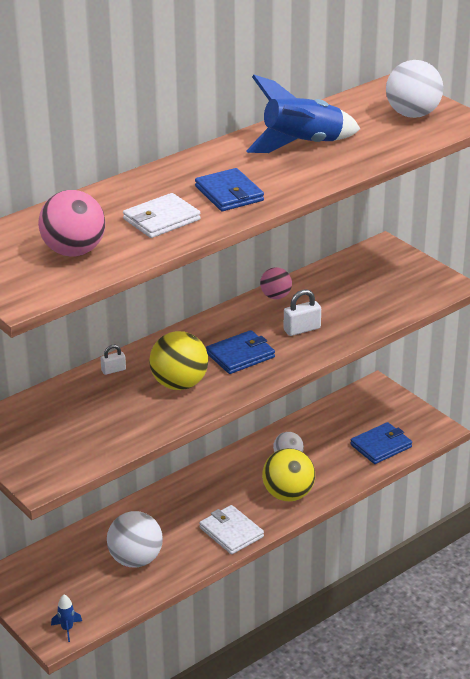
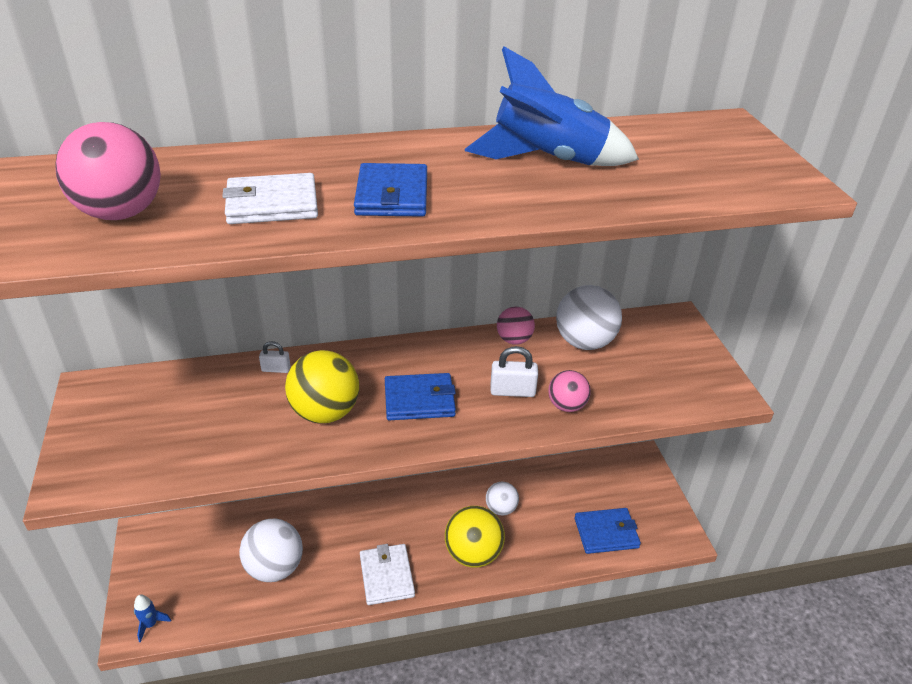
camera: 25 degrees right, 5 degrees up
white ball [386,60,443,118] -> white ball moved to [556,285,622,350]
none -> pink ball [548,370,591,412]

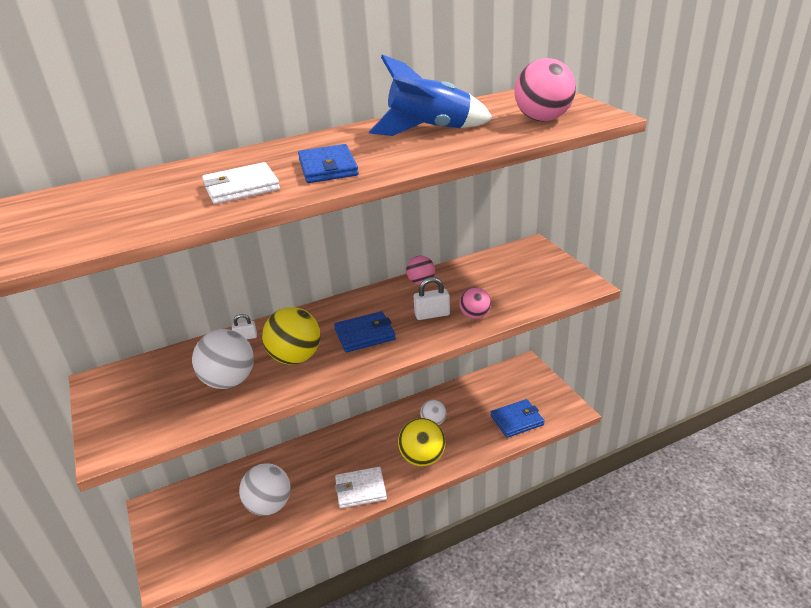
camera: 10 degrees left, 5 degrees down
pink ball [55,122,161,220] -> pink ball moved to [515,58,576,121]
blue rocket [134,595,171,643] -> none
white wallet [360,544,415,605] -> white wallet turned 75 degrees counterclockwise [335,467,387,508]
white ball [556,285,622,350] -> white ball moved to [192,329,254,389]

